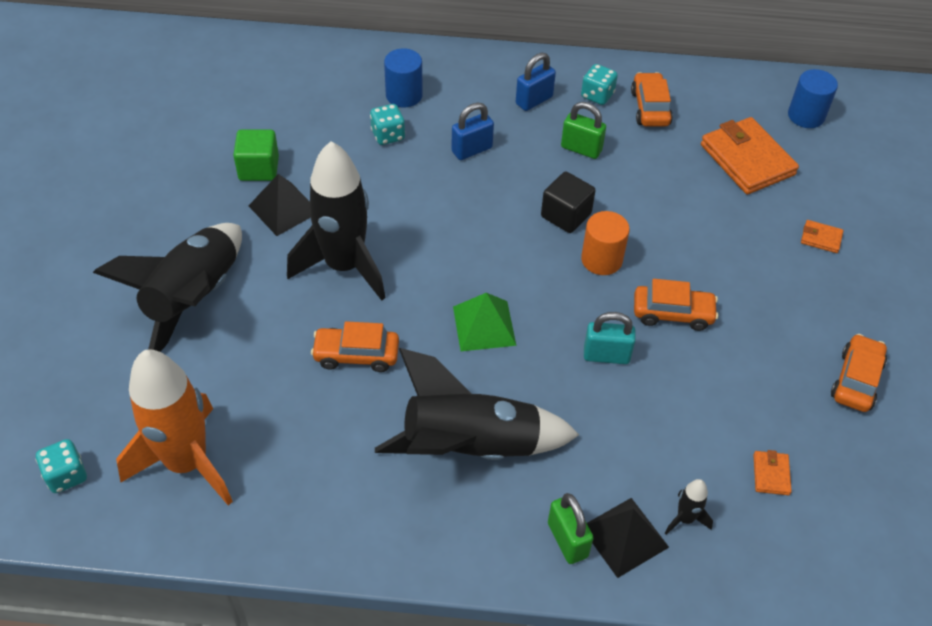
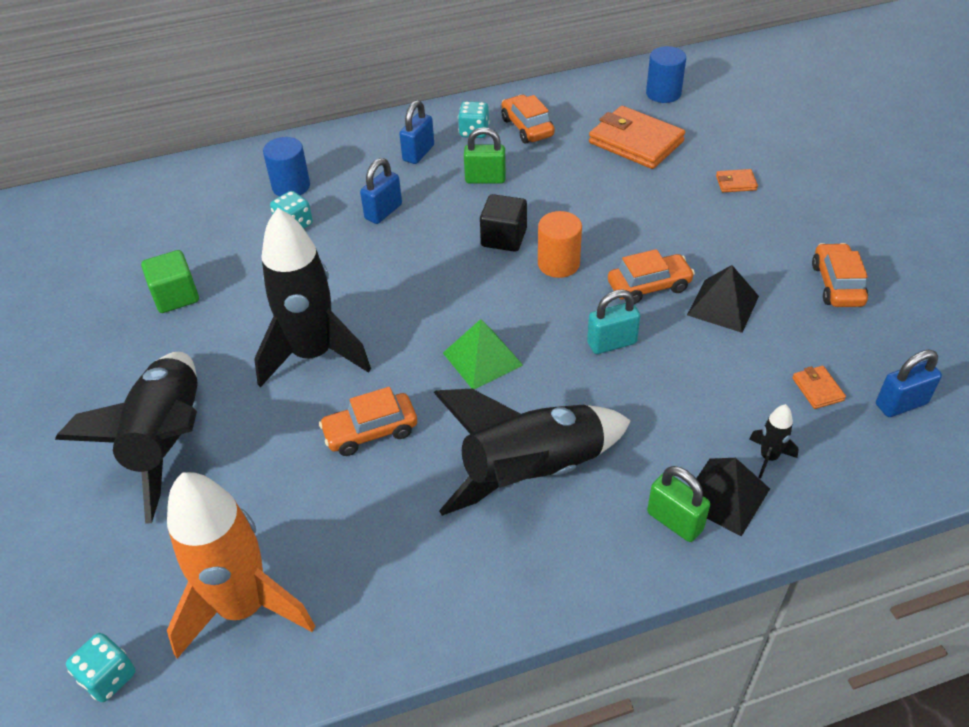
camera: 20 degrees left, 5 degrees down
black pyramid [249,174,311,236] -> black pyramid moved to [687,265,759,333]
none -> blue padlock [876,350,942,417]

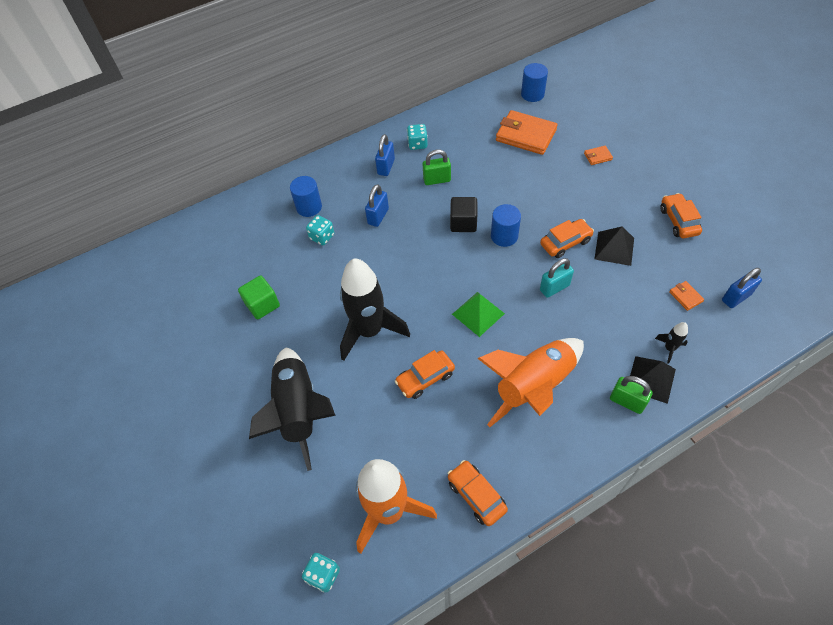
camera: 10 degrees left, 10 degrees up
black rocket [433,389,631,516] -> orange rocket [477,338,584,427]
orange car [501,95,555,144] -> orange car moved to [448,460,508,526]
orange cylinder [538,211,582,278] -> blue cylinder [491,204,521,247]

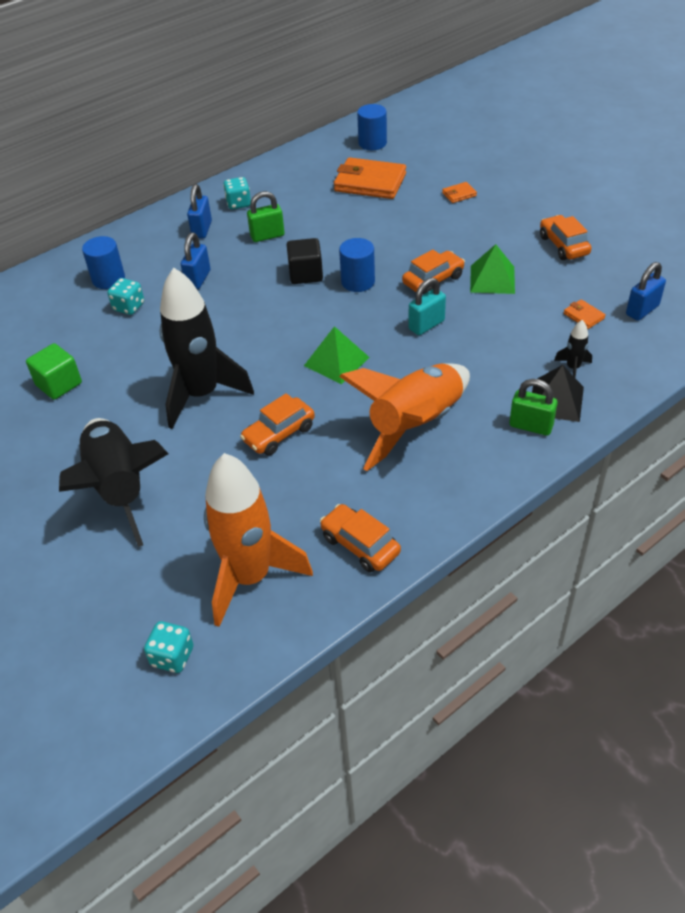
camera: 10 degrees left, 10 degrees down
black pyramid [595,226,634,266] -> green pyramid [470,244,515,294]

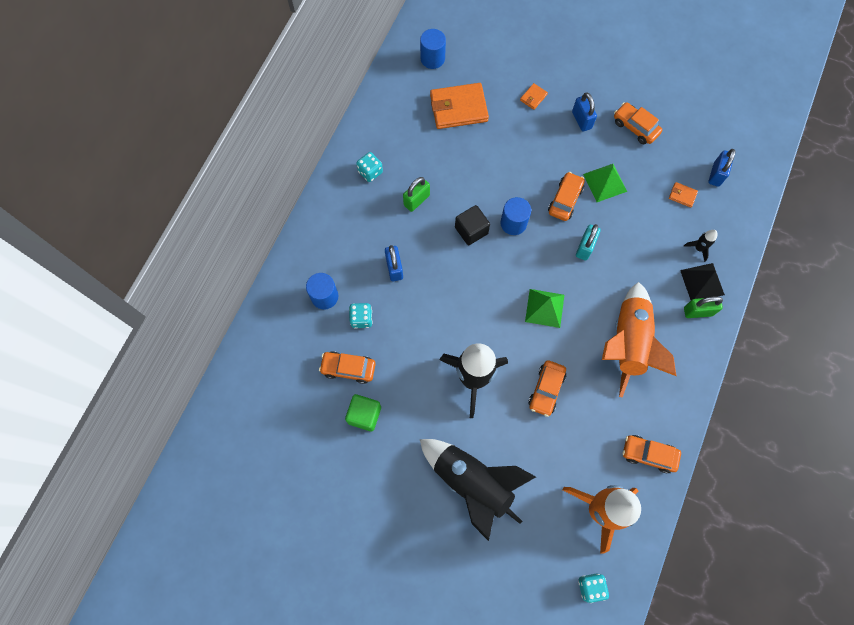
camera: 30 degrees left, 25 degrees up
blue padlock [187,184,212,238] -> blue padlock moved to [572,93,597,132]
none -> orange car [319,351,376,384]

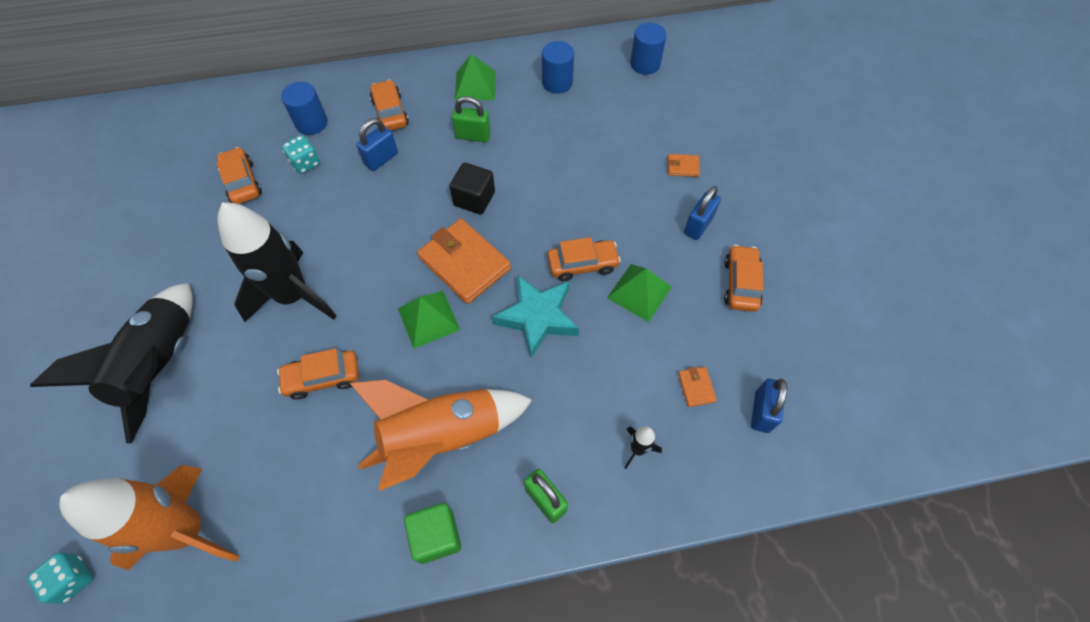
camera: 55 degrees right, 10 degrees down
green cube [345,394,381,431] -> green cube moved to [404,503,461,564]
turquoise dice [356,152,383,182] -> green pyramid [455,54,496,100]
orange wallet [430,83,489,129] -> orange wallet moved to [417,219,511,304]
blue cylinder [500,197,531,235] -> blue cylinder moved to [542,41,574,93]
turquoise padlock [576,224,601,260] -> turquoise star [492,275,579,358]
orange car [623,435,681,474] -> orange car moved to [370,80,409,131]
black pyramid [680,263,725,300] -> none
blue padlock [708,149,735,187] -> blue padlock turned 60 degrees counterclockwise [751,379,787,433]

